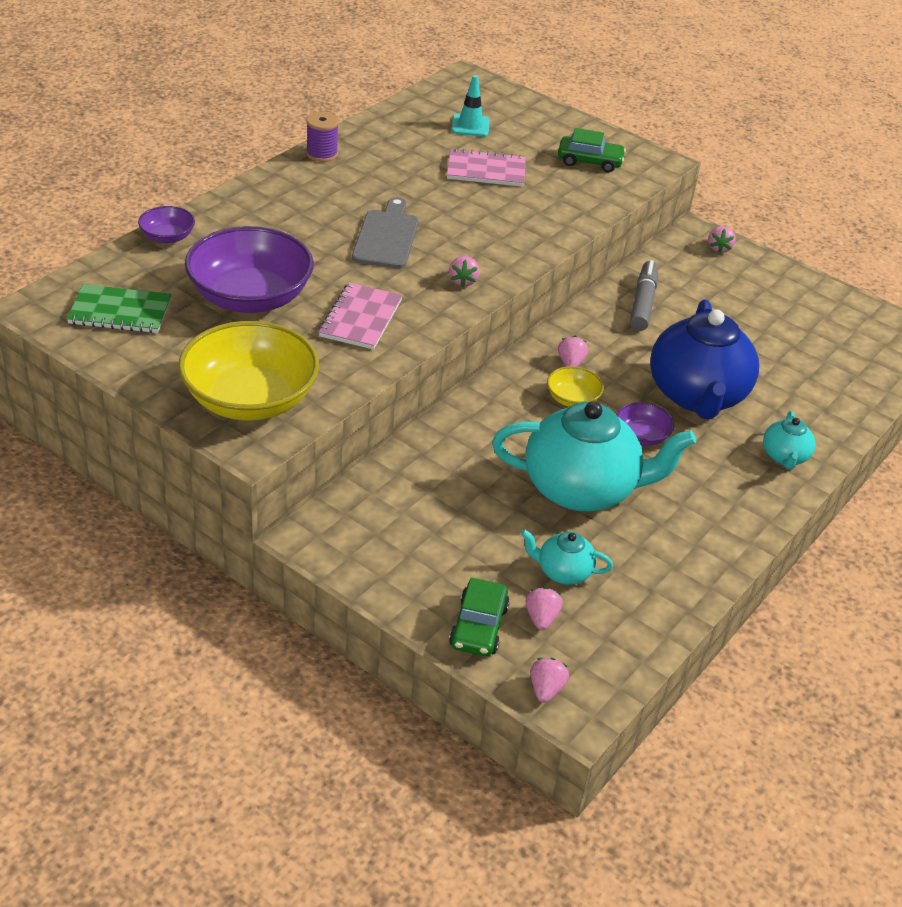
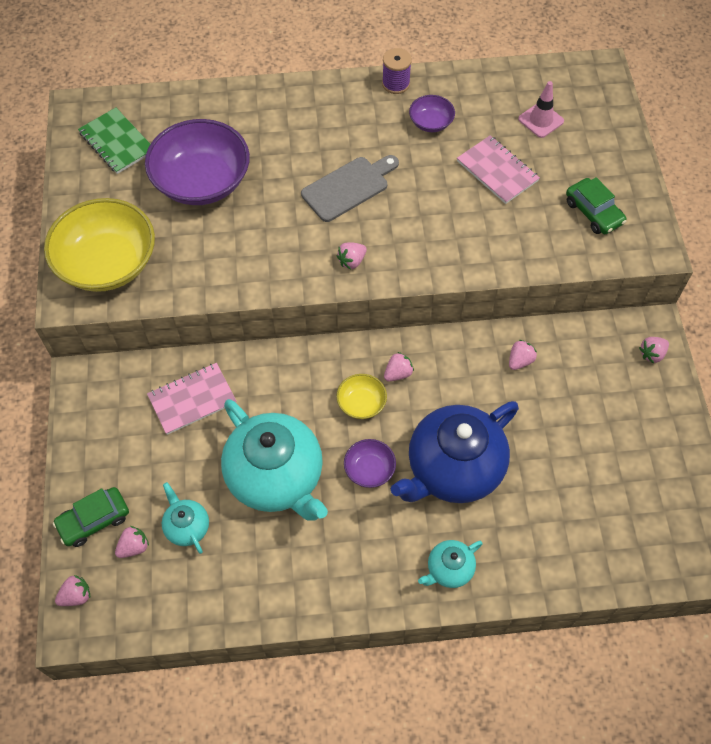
camera: 50 degrees right, 20 degrees up
purple bowl [138,206,195,243] -> purple bowl moved to [409,95,455,132]
pink notebook [318,282,403,350] -> pink notebook moved to [147,363,236,435]
turquoise traffic cone [451,75,490,137] -> pink traffic cone [518,81,564,138]
grey marker [630,260,658,331] -> pink strawberry [509,340,537,370]

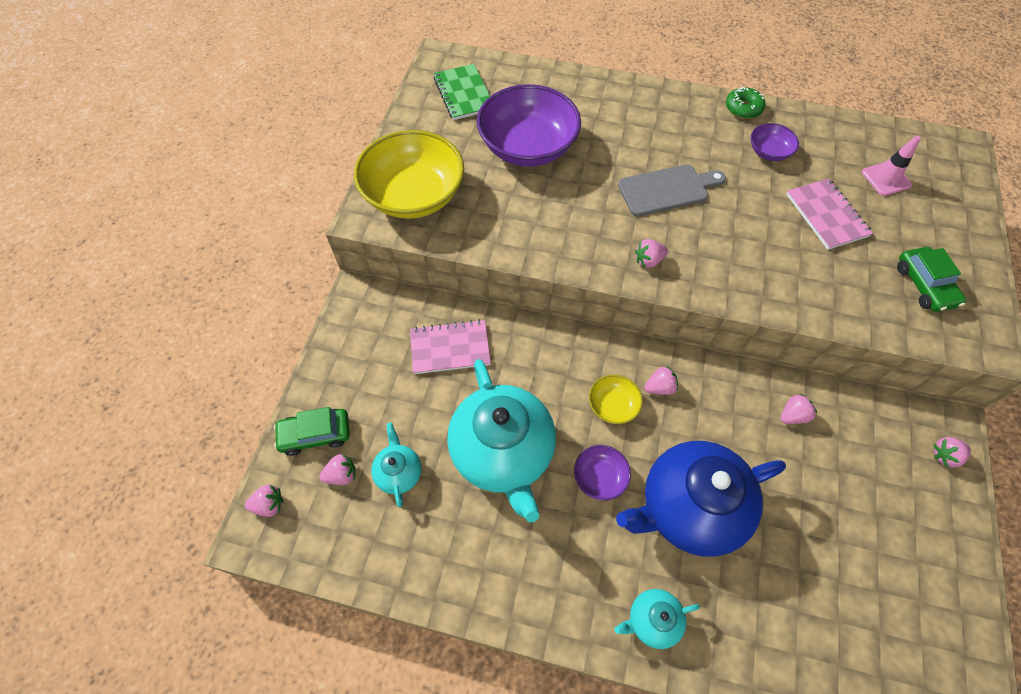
camera: 20 degrees right, 0 degrees up
purple spool [382,48,412,94] -> green donut [726,87,765,119]

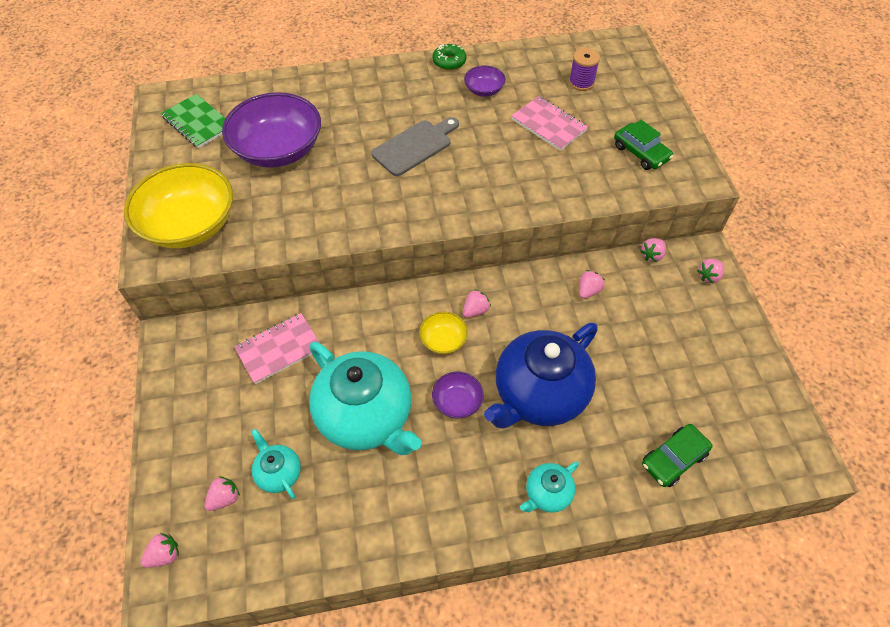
camera: 25 degrees left, 5 degrees down
green car [274,407,350,456] -> green car moved to [642,424,712,487]
pink strawberry [635,239,668,268] -> pink strawberry moved to [640,238,666,262]
pink traffic cone [862,135,921,196] -> purple spool [569,48,600,91]

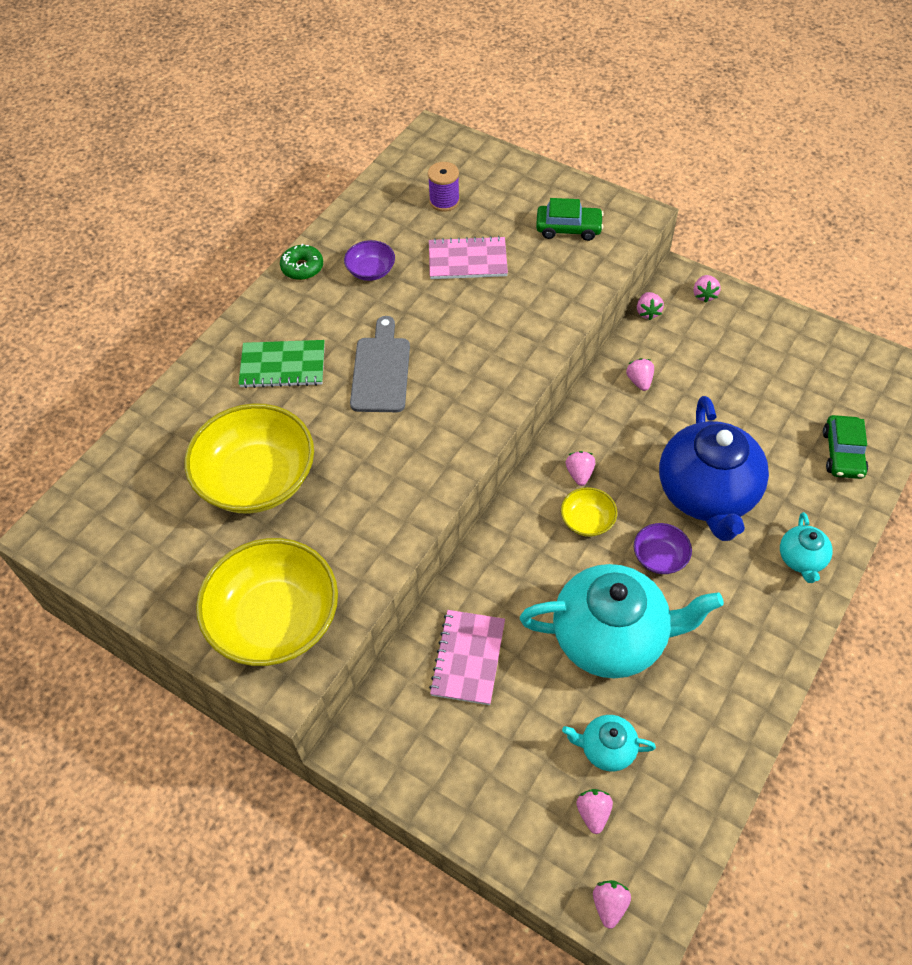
camera: 45 degrees left, 0 degrees up
green notebook [161,94,225,148] -> green notebook moved to [238,340,325,388]
purple bowl [222,92,321,168] -> yellow bowl [185,403,314,514]

